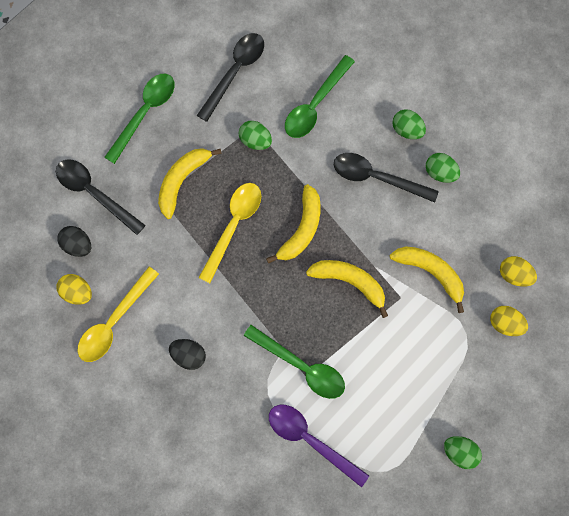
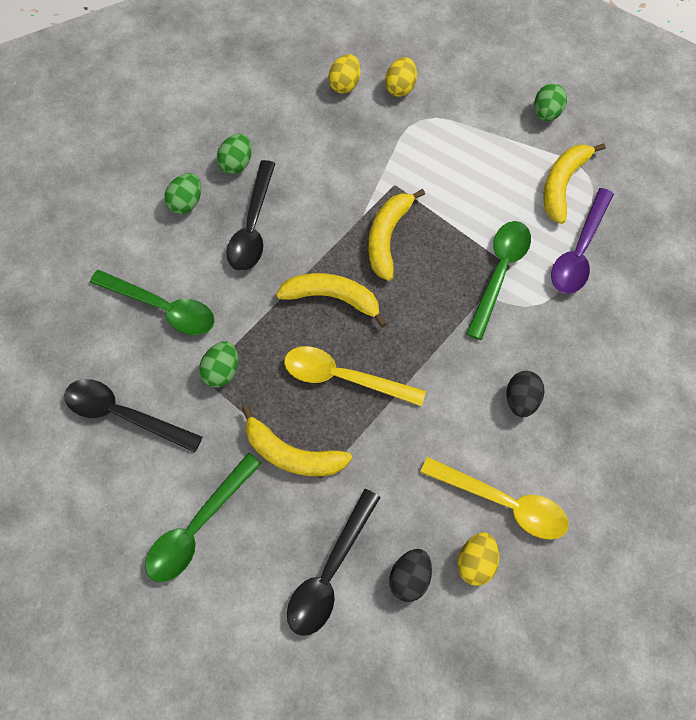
camera: 100 degrees left, 10 degrees down
green spoon [104,74,175,164] -> green spoon turned 75 degrees counterclockwise [145,453,262,582]
yellow banana [390,246,464,313] -> yellow banana moved to [544,143,606,224]

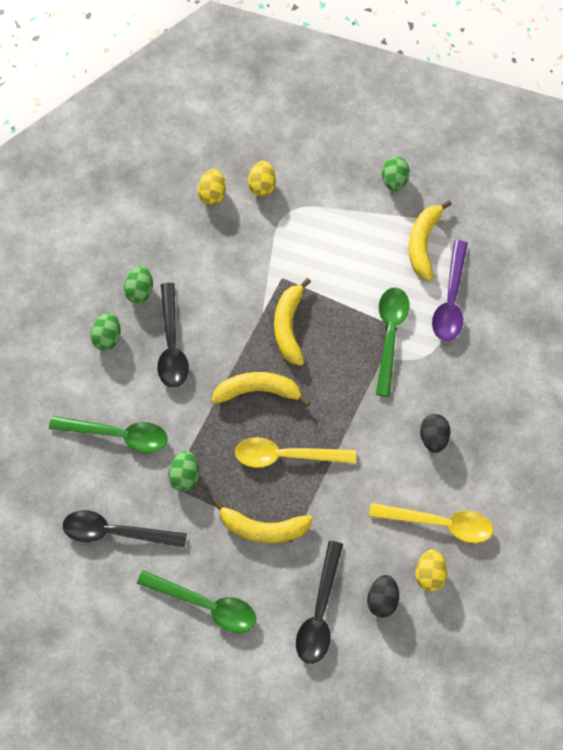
camera: 15 degrees left, 0 degrees up
green spoon [145,453,262,582] -> green spoon turned 90 degrees counterclockwise [137,570,256,633]

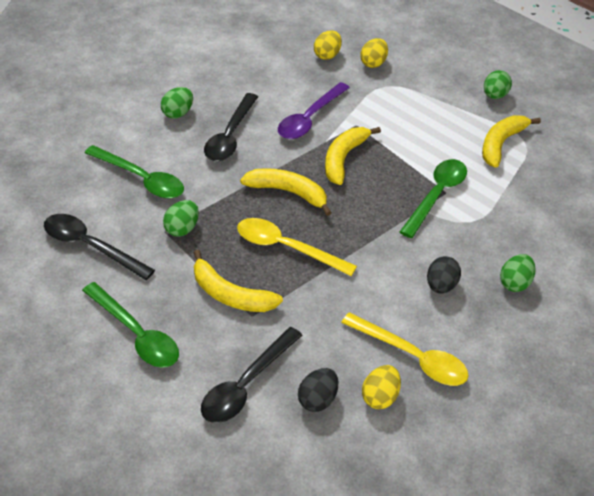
camera: 20 degrees right, 20 degrees down
green egg [124,266,153,303] -> green egg moved to [500,254,536,292]
purple spoon [432,240,468,341] -> purple spoon moved to [278,82,350,139]

